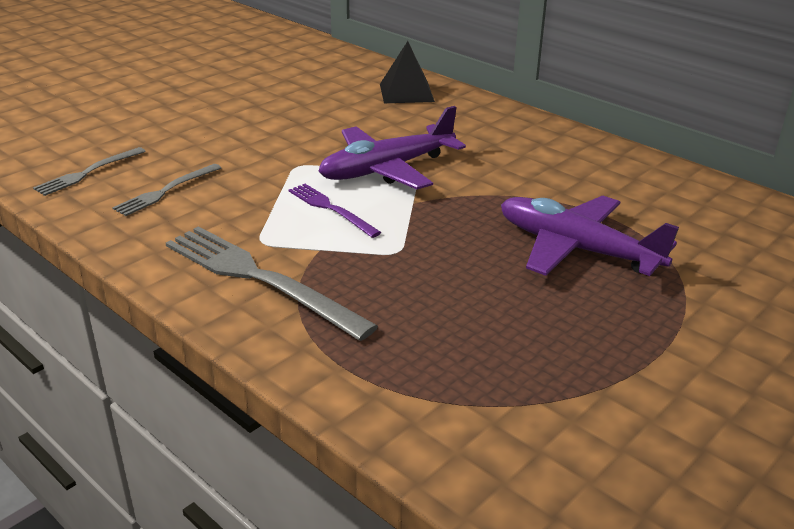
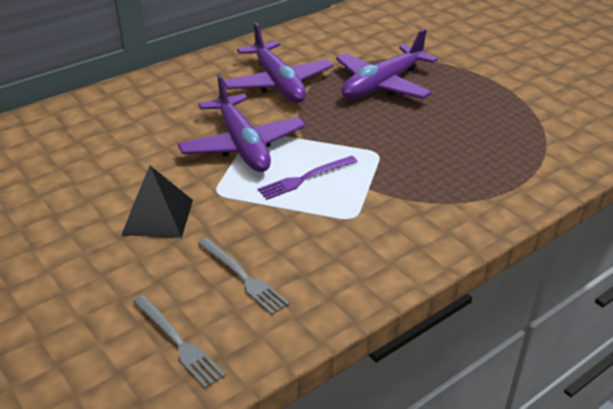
camera: 80 degrees left, 5 degrees up
grey fork [166,226,378,341] -> none
black pyramid [380,41,435,103] -> black pyramid moved to [122,166,193,238]
none -> purple plane [224,22,334,103]

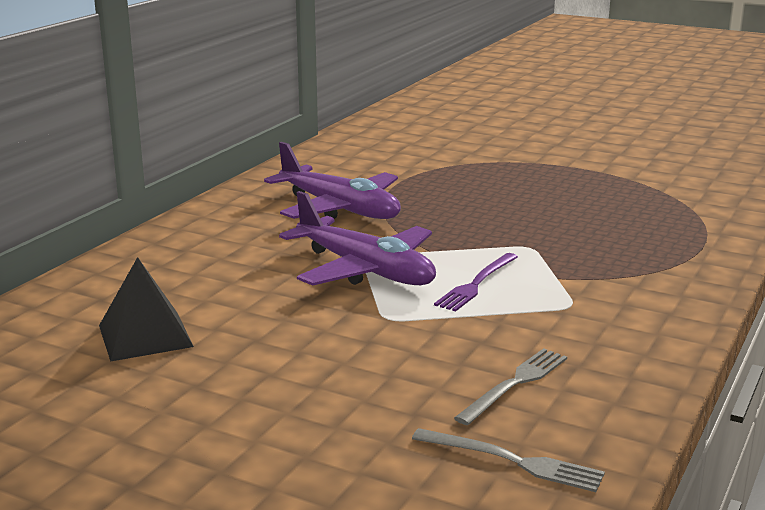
camera: 25 degrees left, 15 degrees down
black pyramid [122,166,193,238] -> black pyramid moved to [99,257,194,362]
grey fork [198,238,290,315] -> grey fork turned 75 degrees counterclockwise [454,348,567,425]
purple plane [336,29,438,99] -> none

